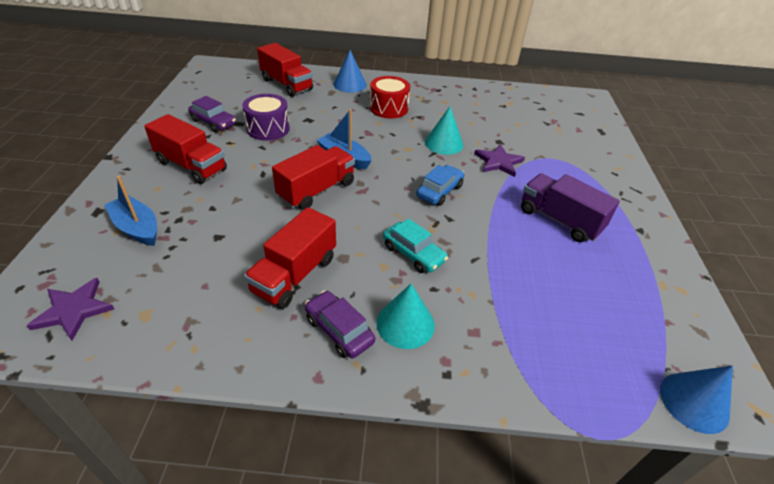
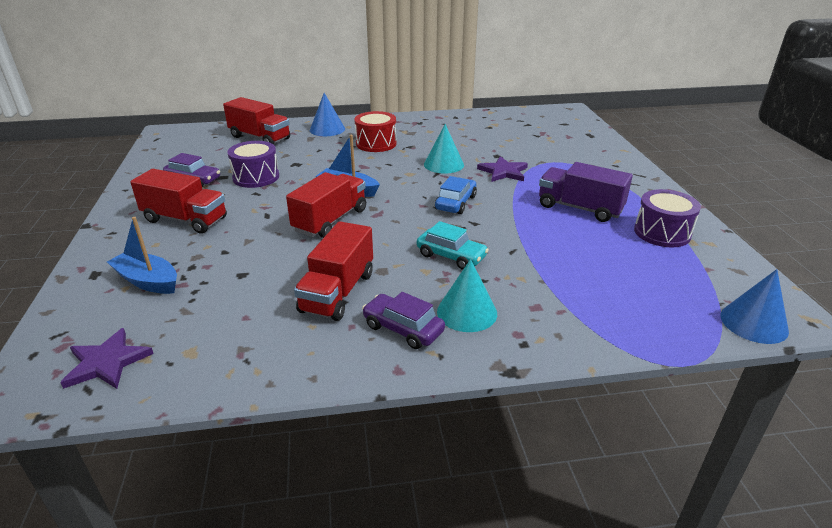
camera: 10 degrees left, 10 degrees down
none -> purple drum [634,189,701,247]

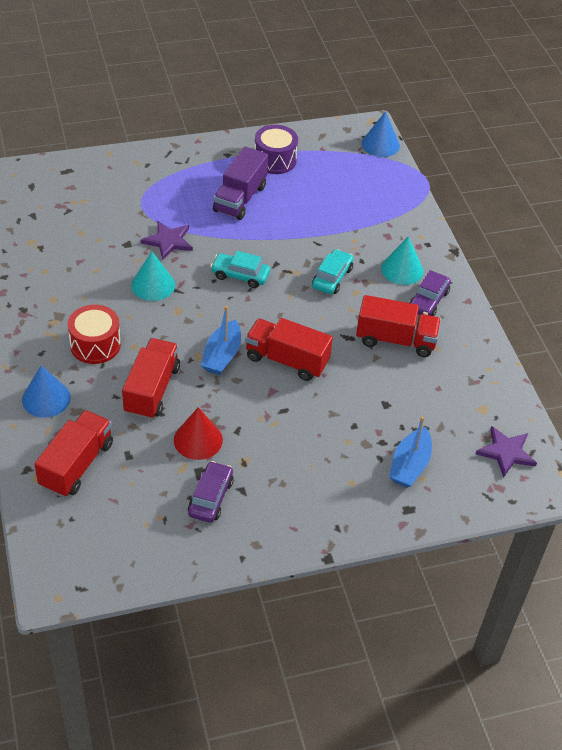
camera: 100 degrees left, 15 degrees up
red truck [130,169,227,234] -> red truck moved to [122,338,180,419]
purple drum [227,141,279,188] -> red cone [174,407,223,460]
blue car [435,176,477,214] -> turquoise car [210,251,270,288]

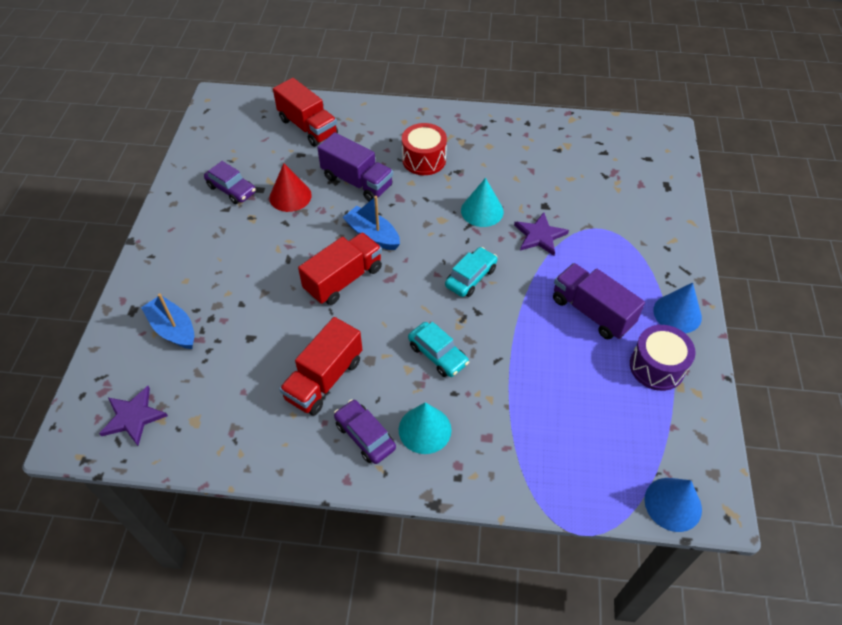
camera: 115 degrees right, 5 degrees up
blue cone [22,365,71,418] -> blue cone moved to [653,283,702,333]
red truck [122,338,180,419] -> purple truck [317,132,393,201]

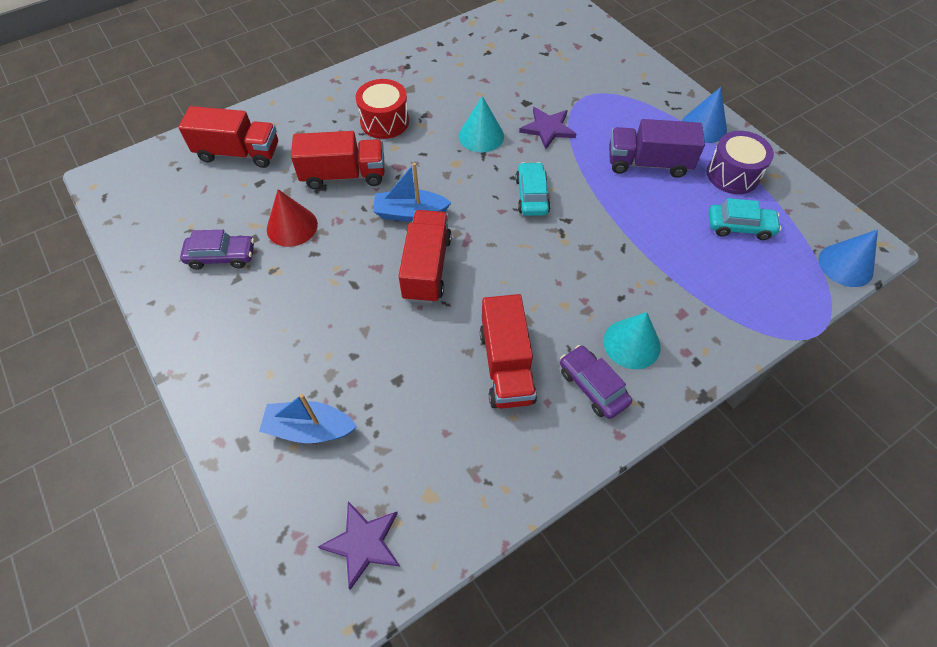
camera: 40 degrees left, 5 degrees up
purple truck [317,132,393,201] -> red truck [291,131,384,189]
purple car [334,399,396,464] -> purple car turned 45 degrees clockwise [560,345,632,419]
turquoise car [408,322,469,377] -> turquoise car moved to [709,198,782,240]

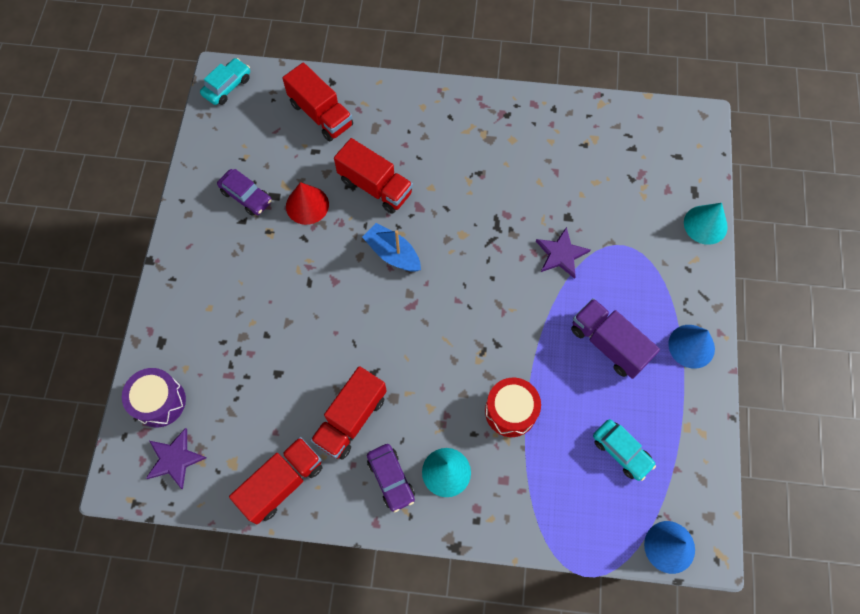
camera: 40 degrees right, 10 degrees up
blue boat [259,394,357,443] -> none
red drum [356,79,409,139] -> red drum moved to [485,378,541,437]
red truck [398,210,452,303] -> red truck moved to [229,437,323,524]
turquoise cone [459,96,504,152] -> turquoise cone moved to [684,203,728,245]
turquoise car [515,162,551,216] -> turquoise car moved to [200,58,250,105]
purple car [560,345,632,419] -> purple car turned 150 degrees clockwise [367,444,415,512]
purple drum [707,131,774,194] -> purple drum moved to [122,368,186,427]

